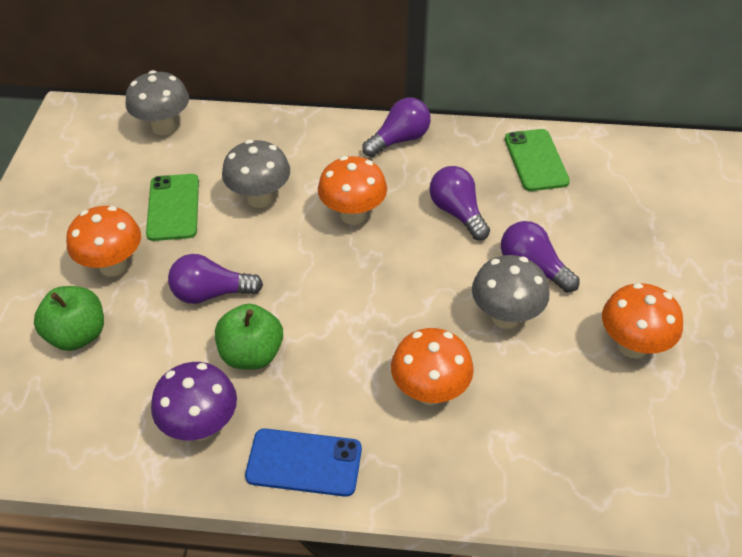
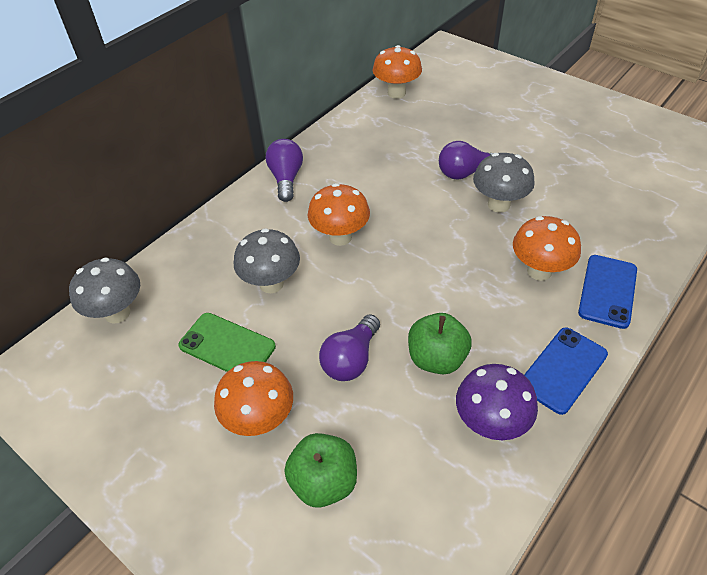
camera: 55 degrees left, 0 degrees up
purple light bulb [429,166,490,240] -> none
green phone [505,129,570,191] -> none
orange mushroom [602,283,683,358] -> orange mushroom moved to [373,45,422,99]
none -> blue phone [578,255,637,329]

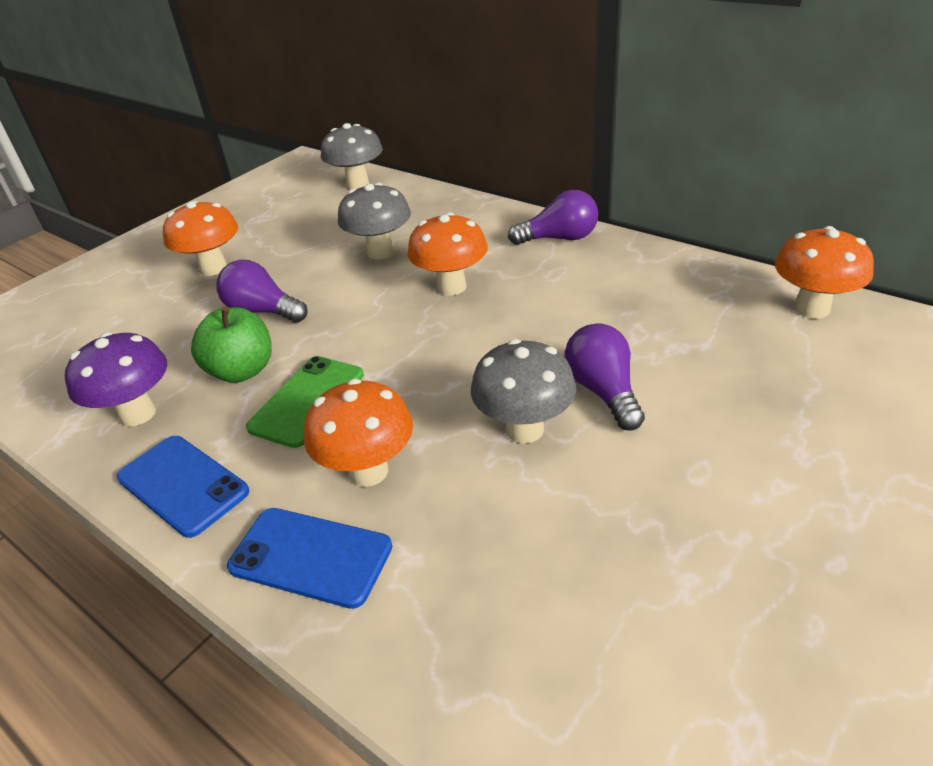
camera: 90 degrees right, 10 degrees down
green phone [178,313,276,372] -> green phone moved to [246,356,364,448]
green apple [284,433,357,508] -> none

